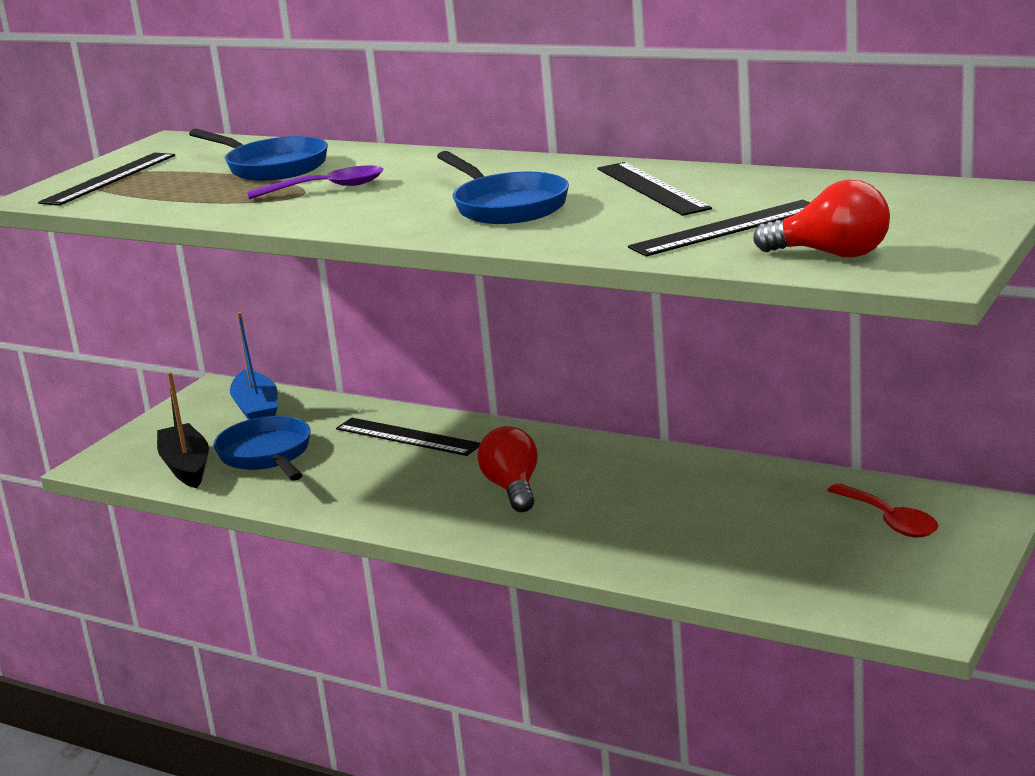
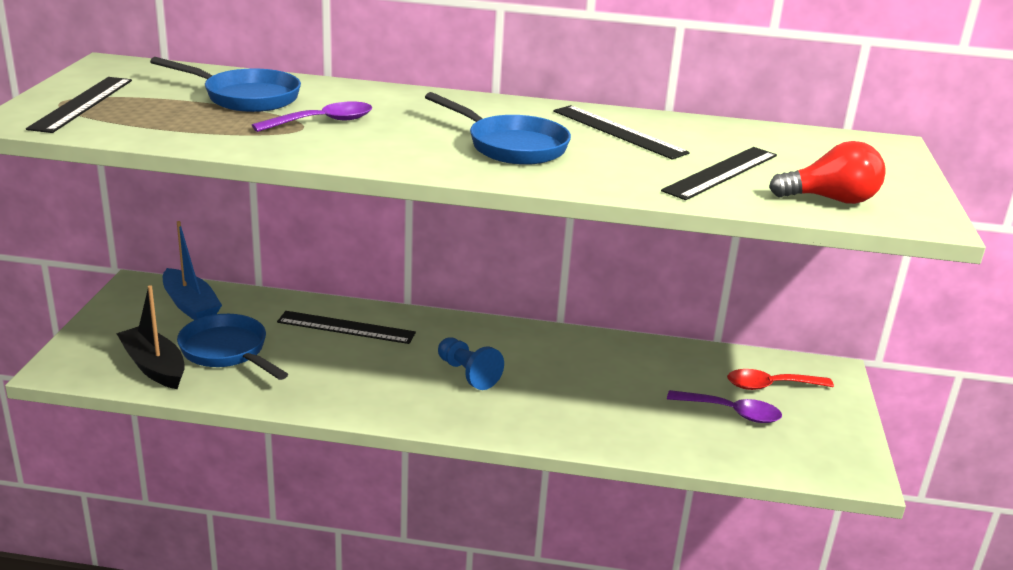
camera: 25 degrees left, 5 degrees up
red light bulb [477,426,538,512] -> blue pawn [438,337,504,390]
red spoon [827,483,938,537] -> red spoon turned 135 degrees clockwise [727,369,834,390]
none -> purple spoon [667,390,782,423]

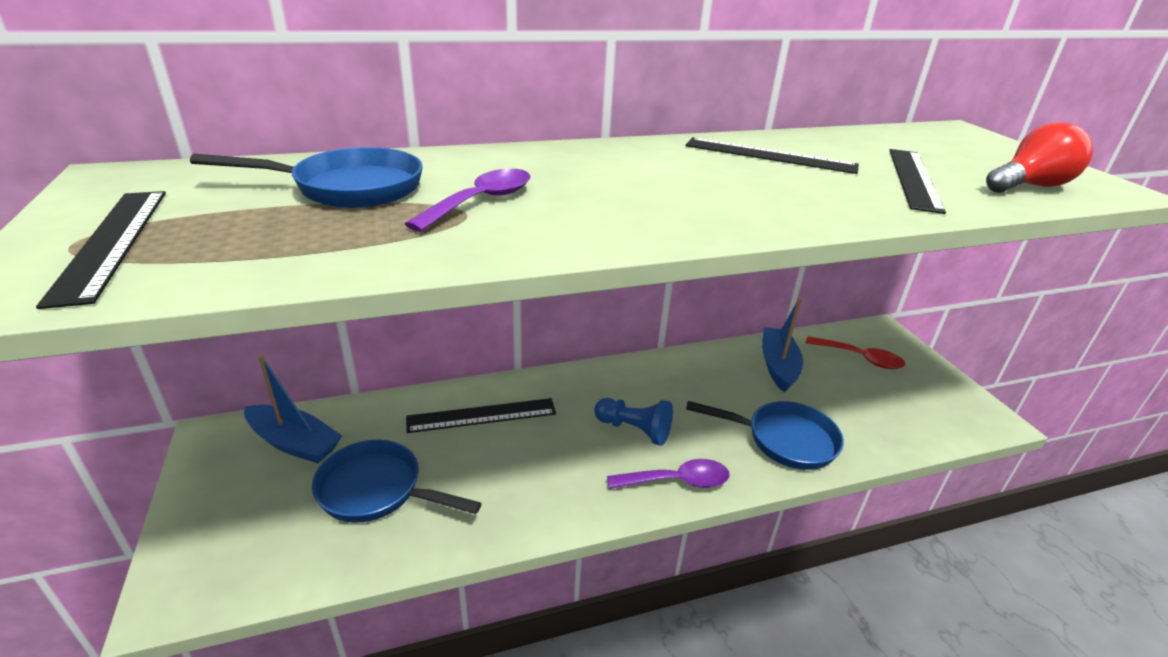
camera: 25 degrees left, 5 degrees up
black boat [116,285,185,389] -> none
blue pan [425,92,571,165] -> blue pan moved to [686,401,844,470]
purple spoon [667,390,782,423] -> purple spoon moved to [607,459,730,489]
red spoon [727,369,834,390] -> red spoon turned 120 degrees counterclockwise [806,336,905,369]
none -> blue boat [762,299,803,393]

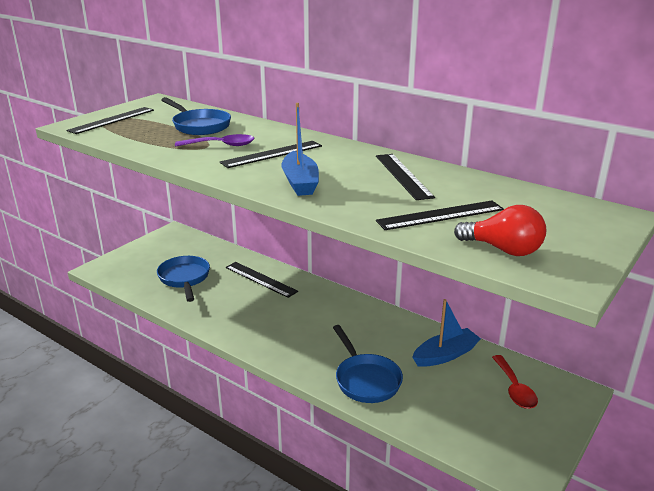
camera: 55 degrees right, 5 degrees down
blue boat [244,355,342,463] -> blue boat moved to [282,103,319,196]
blue pawn [594,398,673,446] -> none
purple spoon [607,459,730,489] -> none
none -> black ruler [220,141,322,168]

